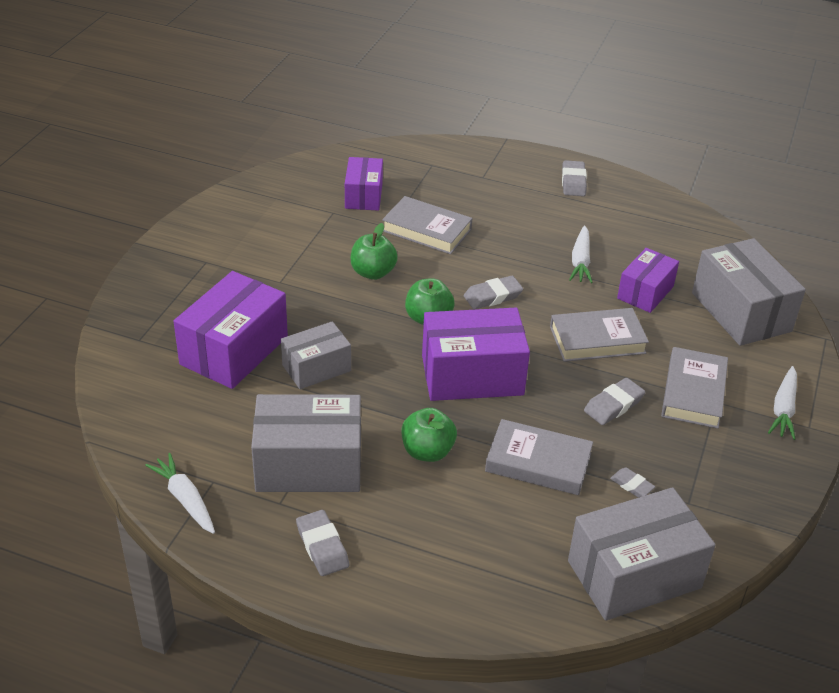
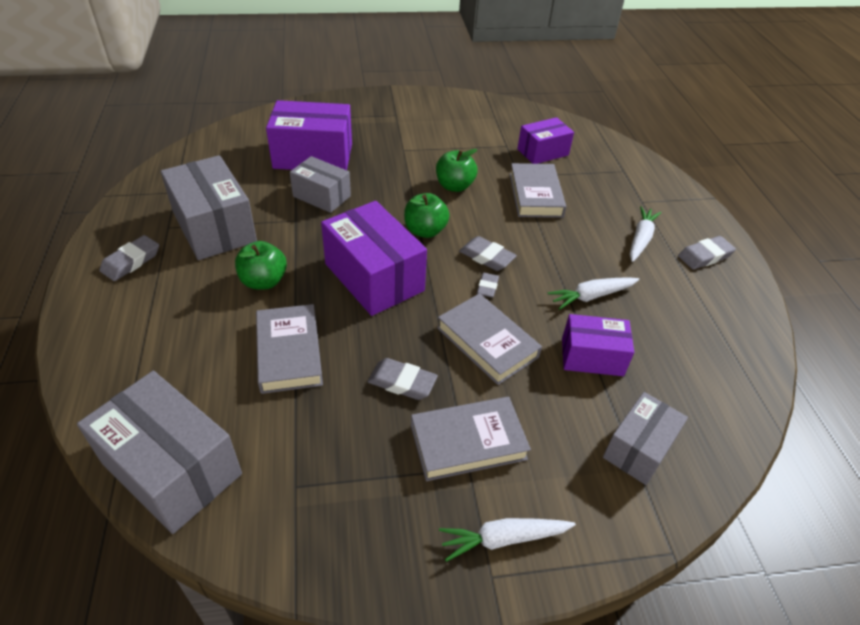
camera: 60 degrees right, 5 degrees up
white carrot [145,453,215,534] -> white carrot moved to [630,206,661,262]
grey eraser [610,468,655,498] -> grey eraser moved to [477,273,499,298]
grey box [692,238,806,346] -> grey box [603,392,688,485], size x0.61

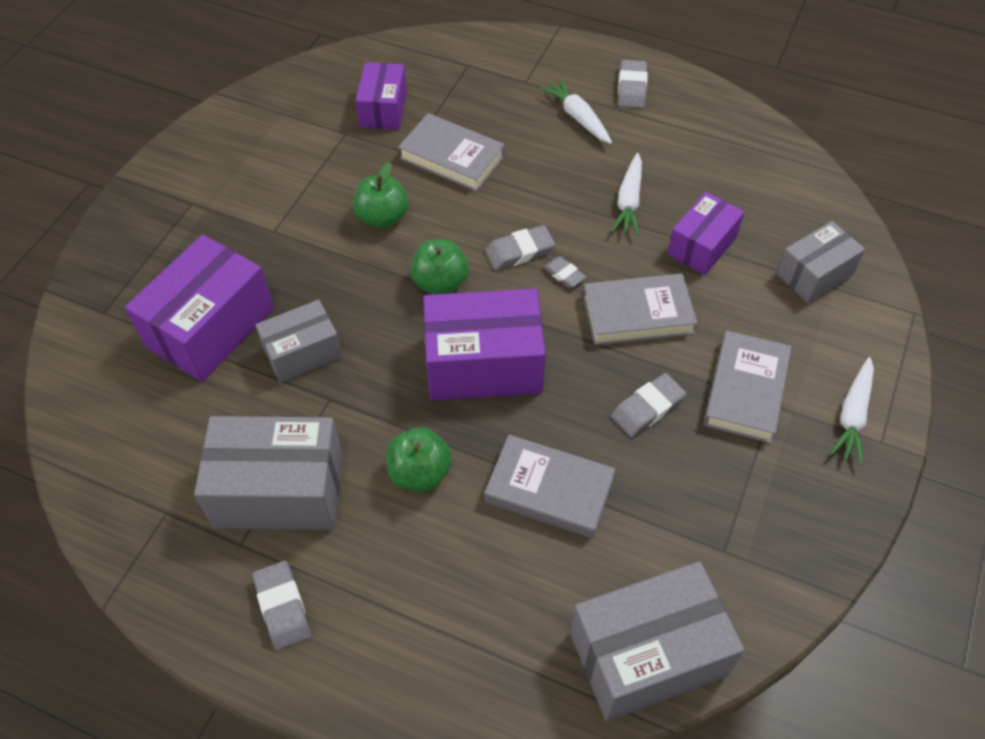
camera: 55 degrees left, 10 degrees up
grey box [603,392,688,485] -> grey box turned 75 degrees clockwise [776,221,865,303]

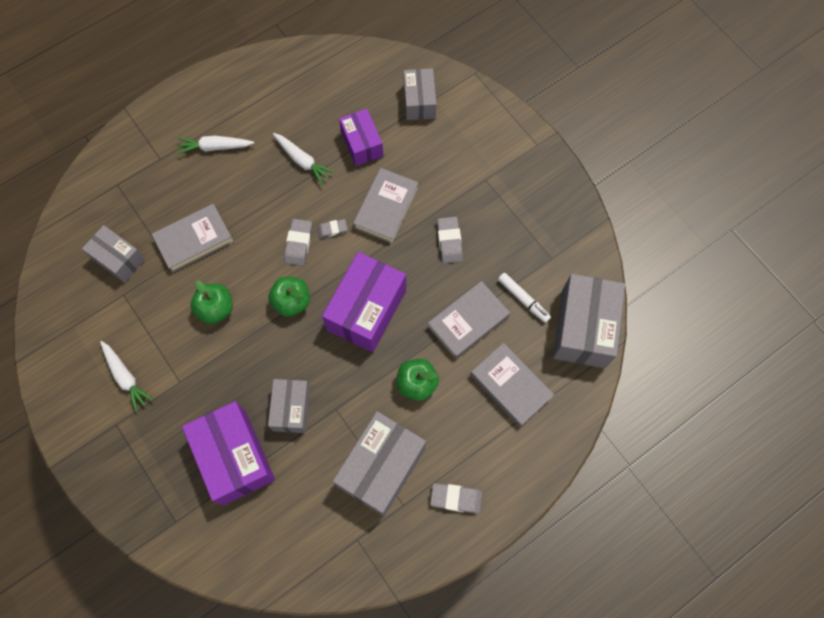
camera: 60 degrees left, 15 degrees up
purple box [355,62,407,130] -> grey box [82,225,145,283]
grey eraser [618,60,648,108] -> none
grey book [703,331,791,443] -> grey book moved to [470,343,554,427]
white carrot [830,357,874,465] -> white carrot moved to [100,341,154,413]
none -> white marker [498,273,551,323]

